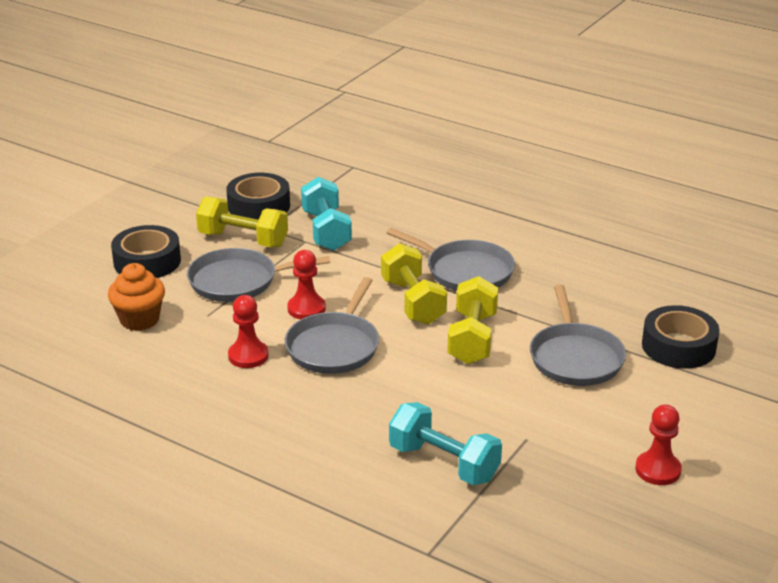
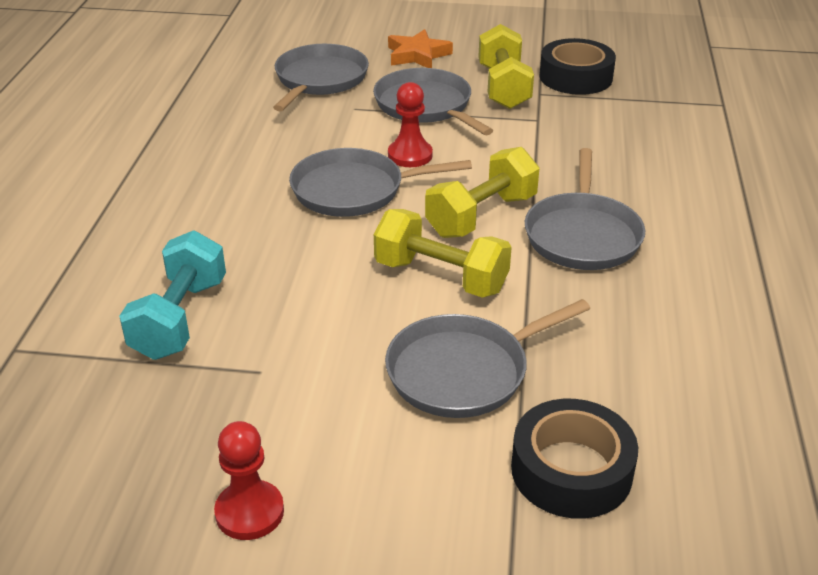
camera: 65 degrees right, 5 degrees up
orange cupcake [108,263,165,331] -> grey pan [273,44,369,111]
black tape [111,225,181,278] -> orange star [388,29,453,68]
red pawn [228,295,269,368] -> none
turquoise dumbbell [301,177,352,251] -> none
yellow dumbbell [447,276,498,364] -> yellow dumbbell turned 45 degrees clockwise [374,209,512,298]

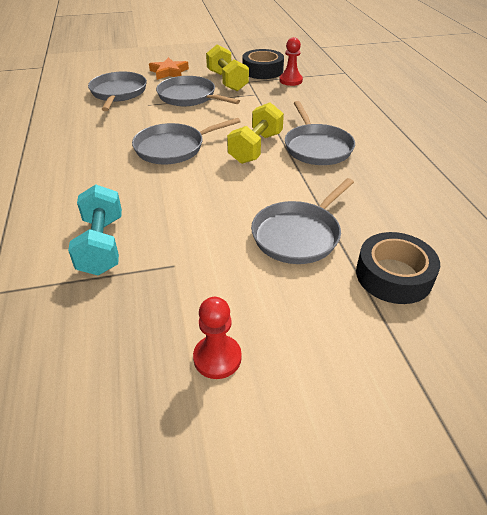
camera: 20 degrees left, 5 degrees up
yellow dumbbell [374,209,512,298] -> none
red pawn [388,82,433,167] -> red pawn moved to [279,37,303,86]

